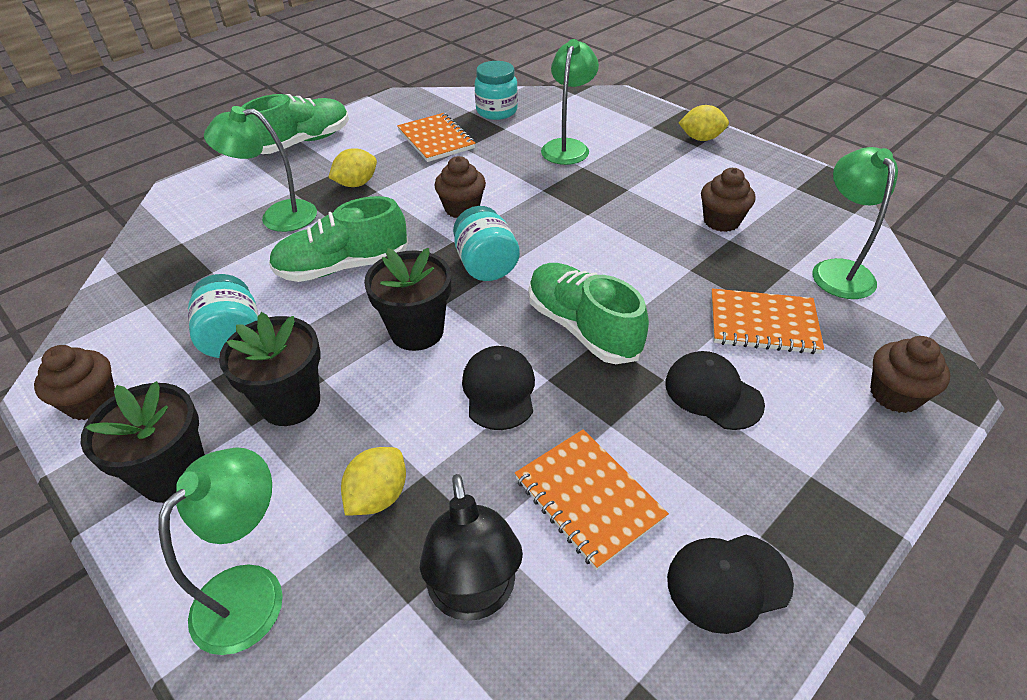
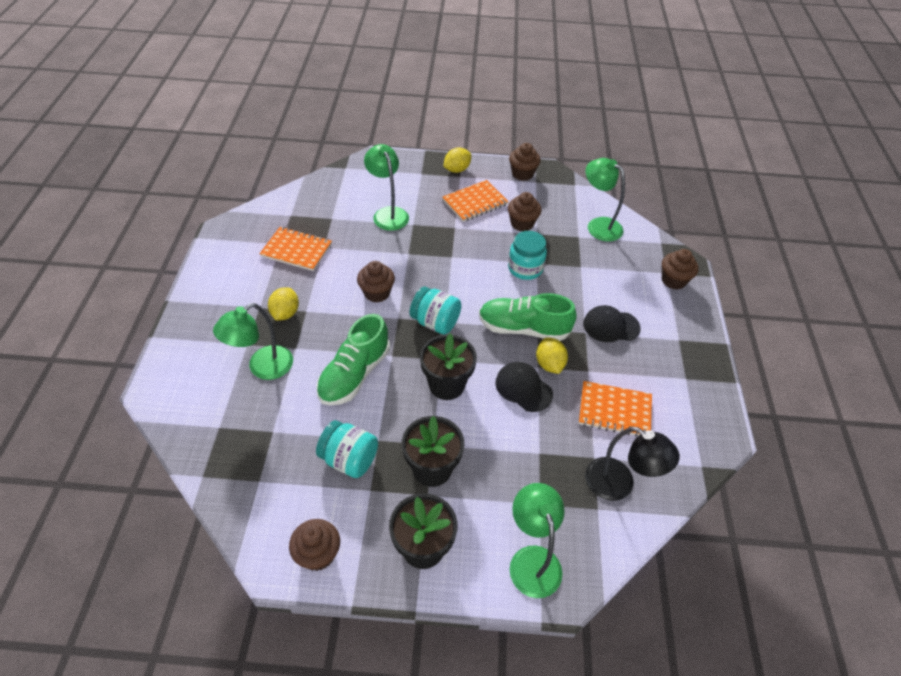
camera: 45 degrees left, 5 degrees up
green shoe [241,94,349,154] -> none
yellow lemon [341,447,406,515] -> yellow lemon moved to [536,338,568,374]
turquoise jar [474,61,518,120] -> turquoise jar moved to [508,231,547,280]
black cap [667,535,794,634] -> none
orange notebook [711,288,824,354] -> orange notebook moved to [442,180,509,222]
none -> brown cupcake [509,143,540,181]

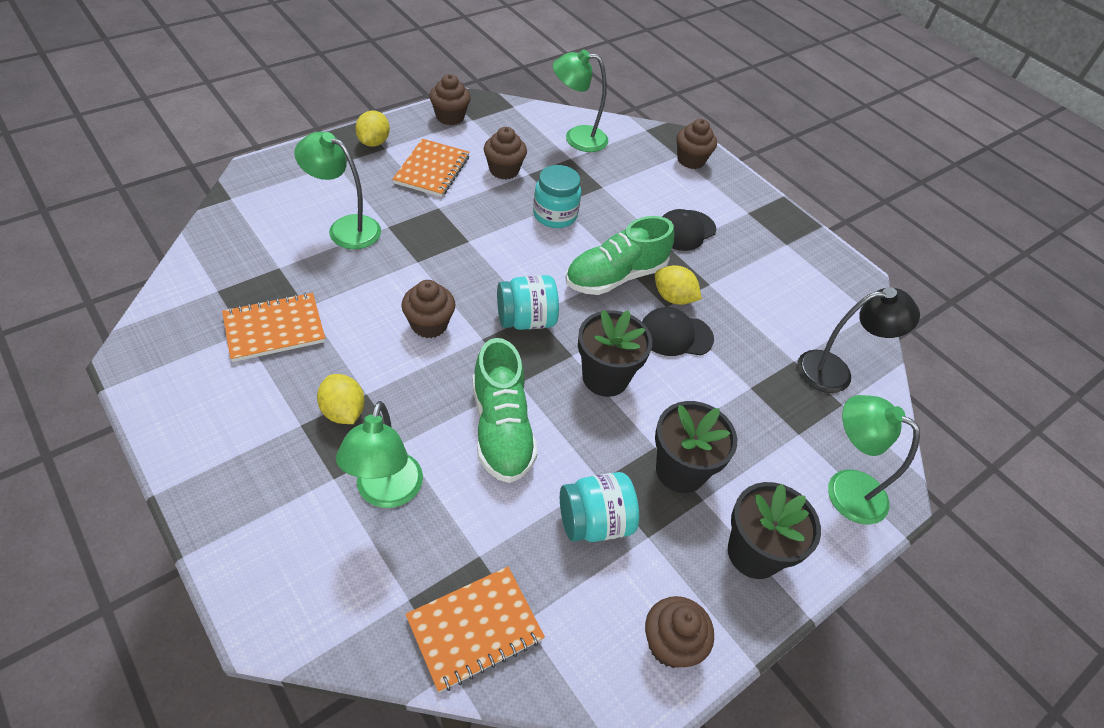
camera: 45 degrees left, 0 degrees up
orange notebook [579,381,652,437] -> orange notebook moved to [406,567,545,692]

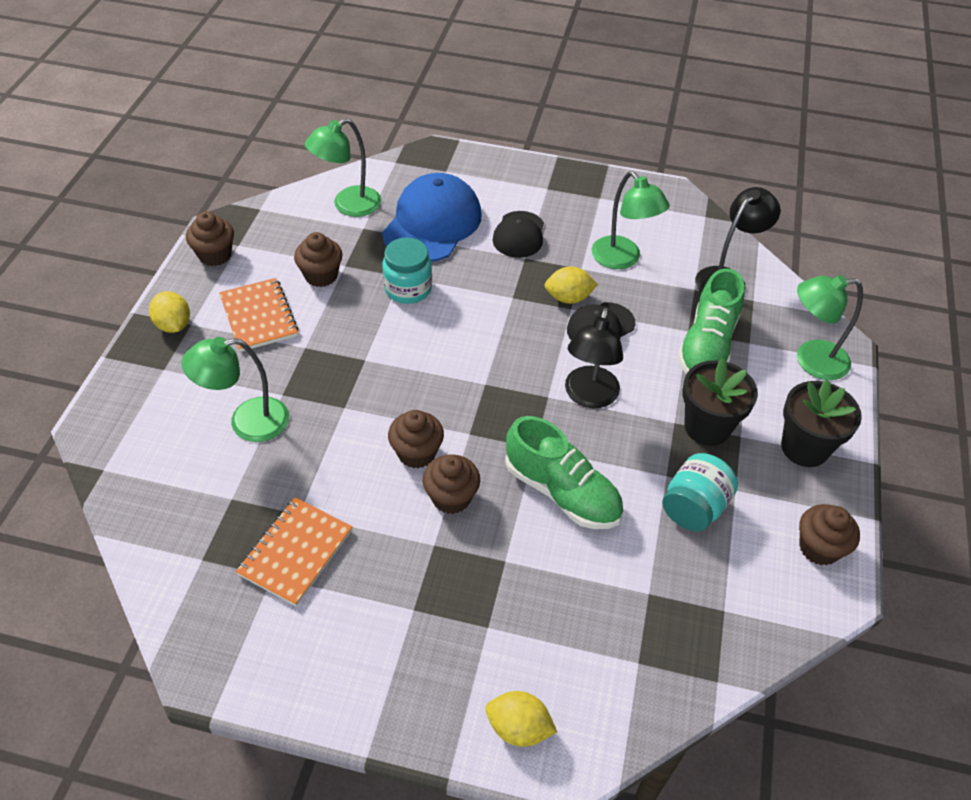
camera: 35 degrees left, 0 degrees up
yellow lemon [317,374,365,424] -> yellow lemon moved to [485,691,557,747]
green lamp [336,401,423,508] -> green lamp moved to [592,171,670,269]
orange notebook [406,567,545,692] -> none
turquoise jar [497,275,559,330] -> none
green shoe [565,216,674,295] -> green shoe moved to [677,268,745,374]
black flower pot [578,310,652,397] -> black lamp [565,308,623,408]
brown cupcake [676,119,717,169] -> brown cupcake moved to [422,454,480,514]
none -> blue cap [382,173,482,262]

